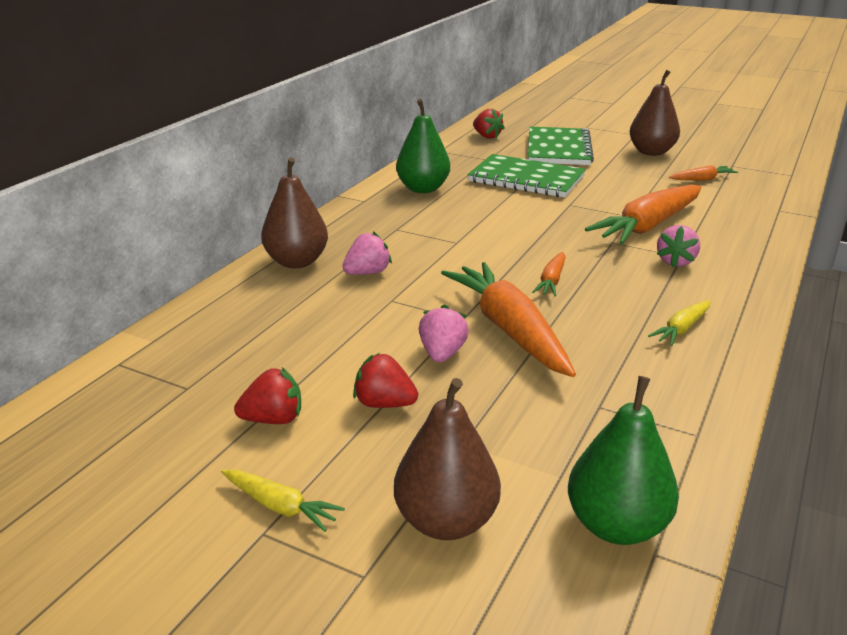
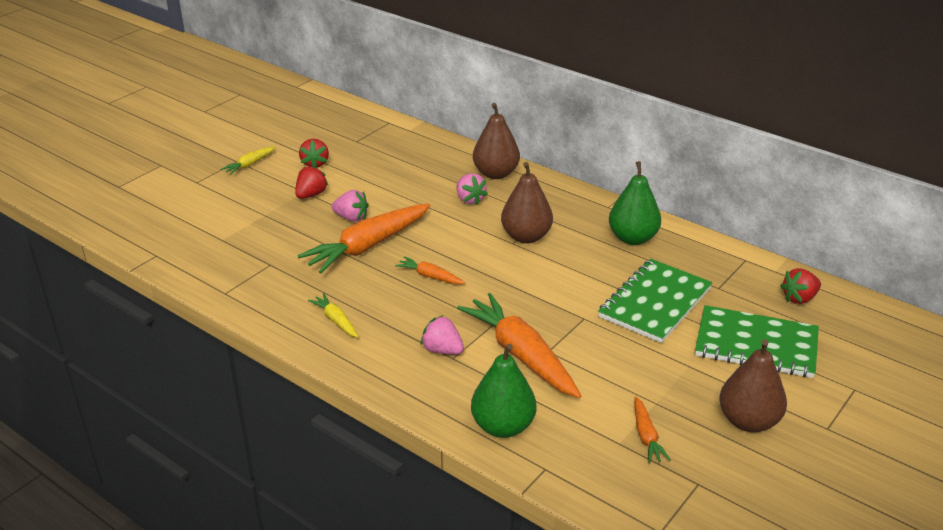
camera: 100 degrees right, 5 degrees up
brown pear [394,378,501,540] -> brown pear moved to [501,162,553,243]
orange carrot [441,262,576,377] -> orange carrot turned 150 degrees clockwise [297,204,430,274]
green pear [568,376,679,545] -> green pear moved to [471,344,536,438]

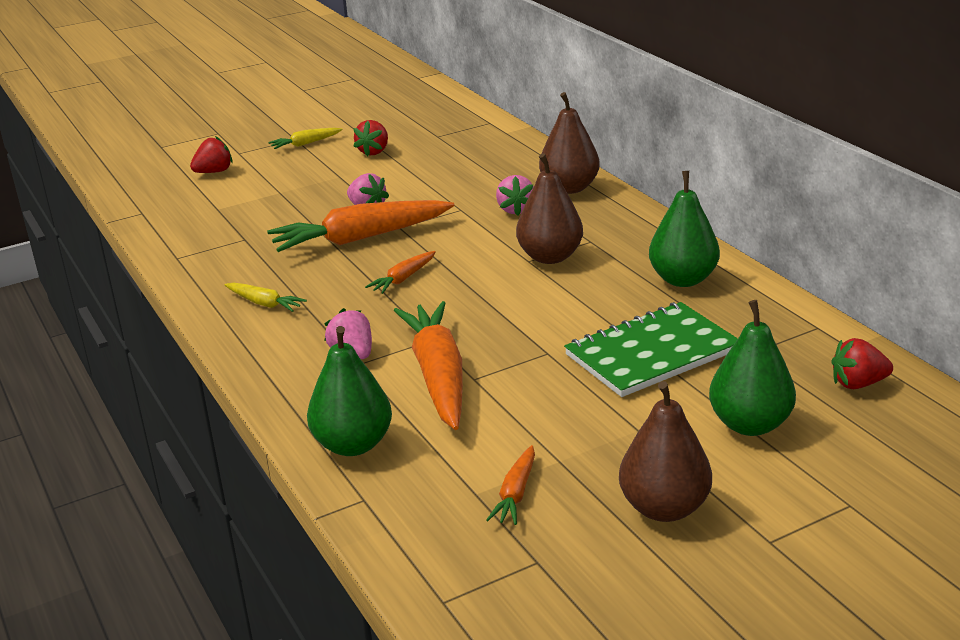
camera: 25 degrees right, 5 degrees down
red strawberry [295,165,328,199] -> red strawberry moved to [190,136,233,173]
yellow carrot [308,293,358,338] -> yellow carrot turned 135 degrees clockwise [224,282,307,312]
orange carrot [395,256,465,284] -> orange carrot turned 105 degrees counterclockwise [365,251,436,294]
green notebook [695,305,819,378] -> green pear [709,300,796,436]

